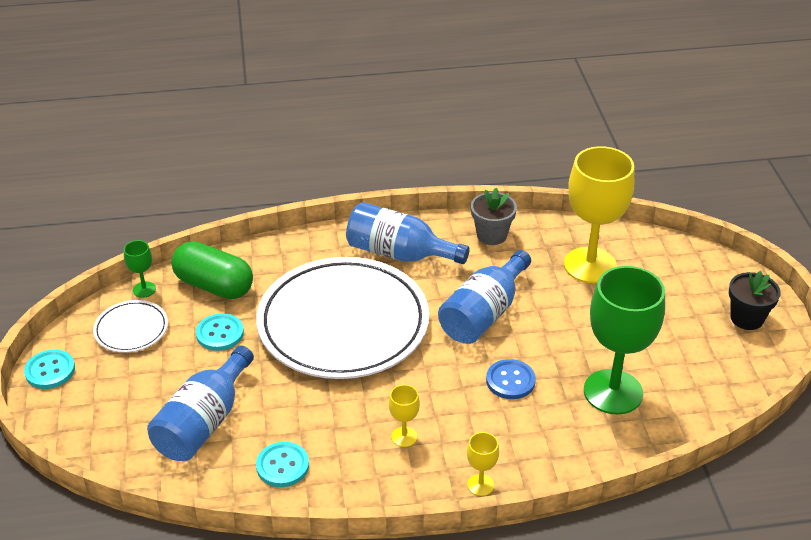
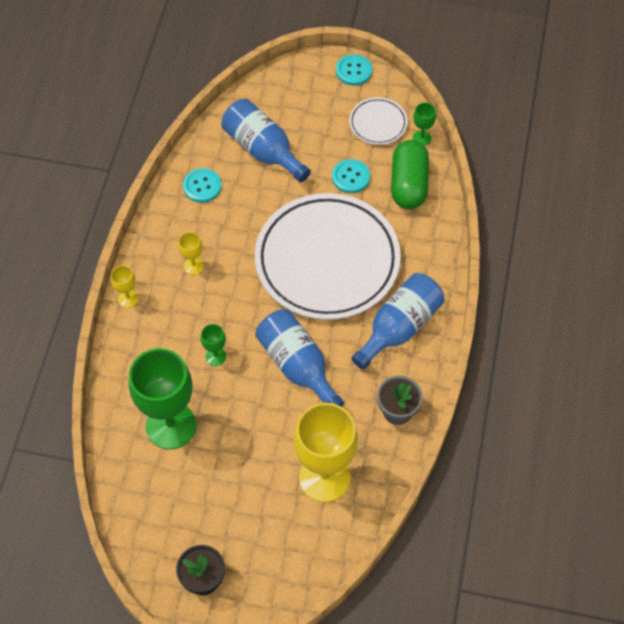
camera: 110 degrees right, 20 degrees up
green capsule [171,241,253,299] -> green capsule turned 45 degrees counterclockwise [391,140,429,209]
blue button [486,359,536,399] -> green goblet [201,324,226,366]

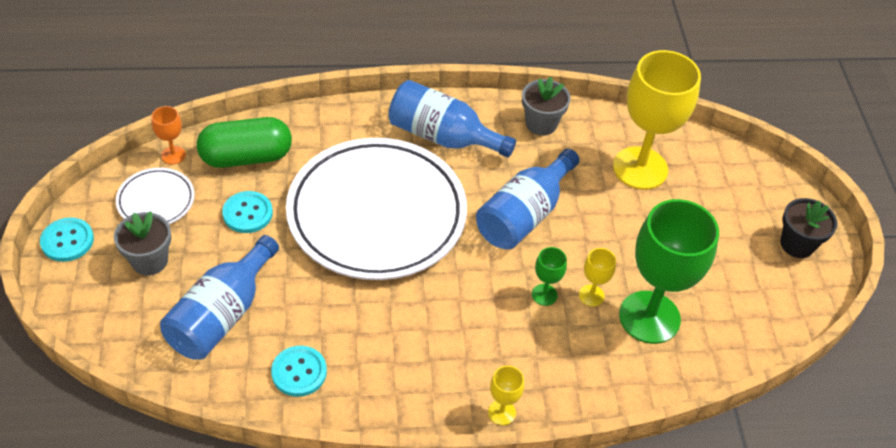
camera: 110 degrees left, 10 degrees down
yellow goblet [178,232,204,275] -> yellow goblet moved to [579,248,616,306]
green goblet [412,103,436,146] -> orange goblet [151,106,186,164]
none -> grey flower pot [114,211,171,275]

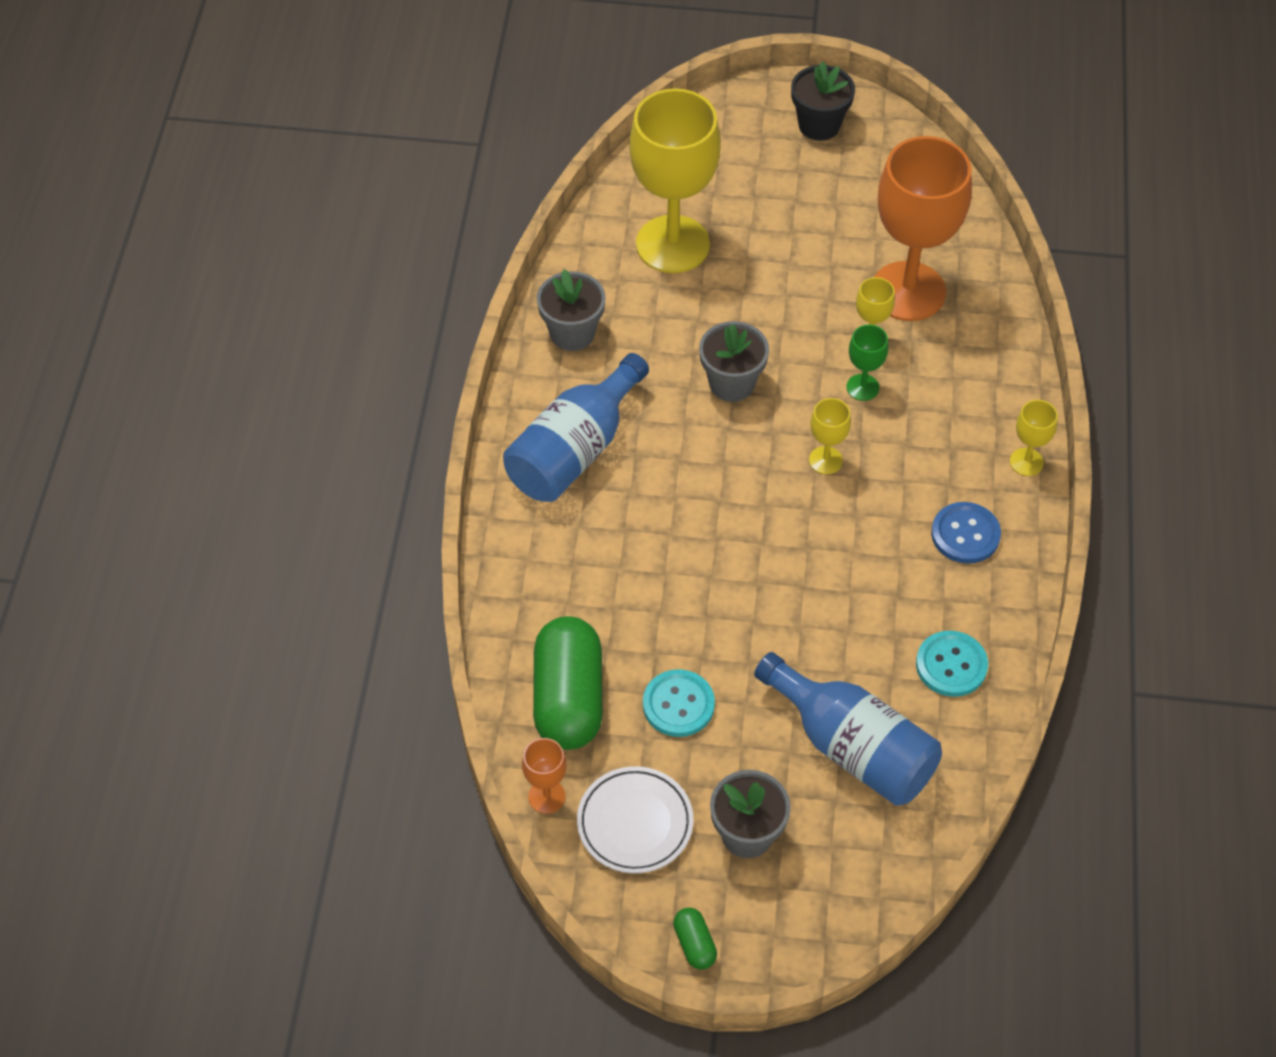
camera: 75 degrees left, 5 degrees up
turquoise button [40,218,94,262] -> green capsule [673,908,717,970]
white plate [286,138,467,280] -> none
blue bottle [476,149,580,249] -> grey flower pot [699,321,769,402]
green goblet [619,199,719,344] -> orange goblet [874,136,972,321]
none -> yellow goblet [809,398,851,474]
none -> blue button [931,502,1001,564]

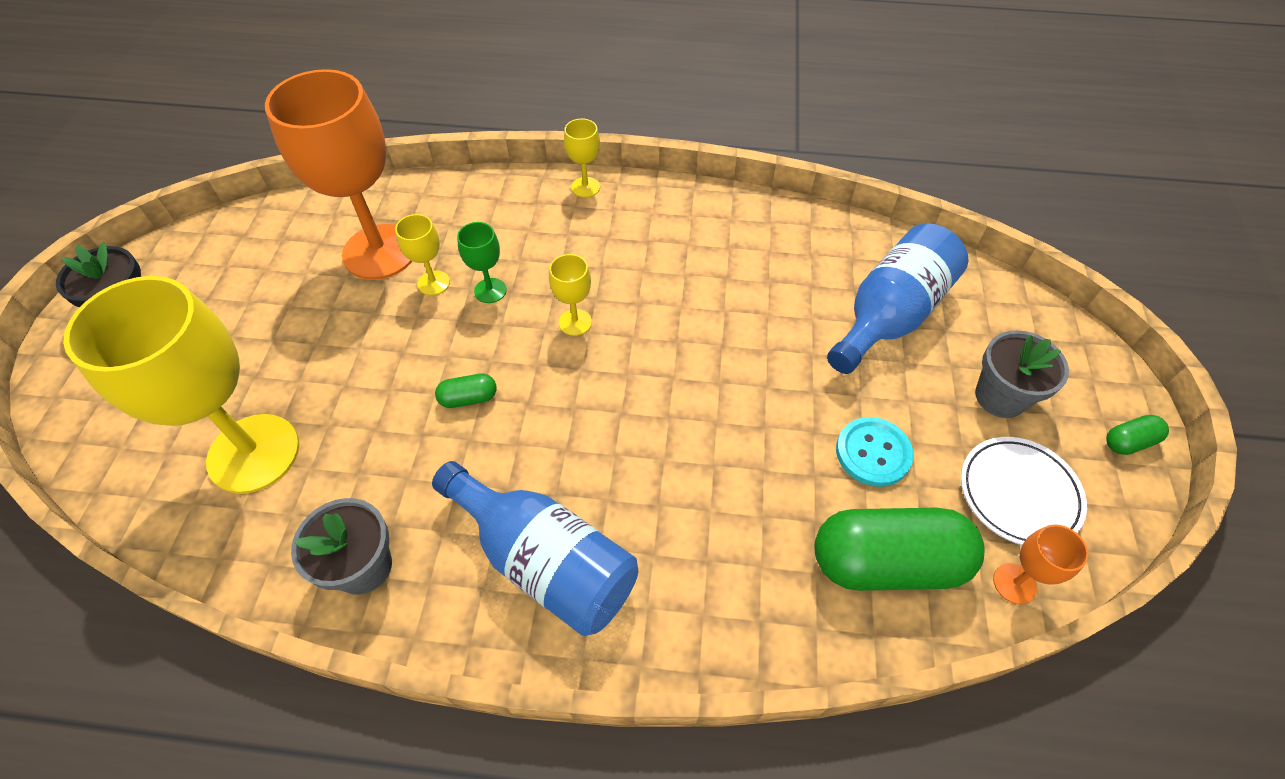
camera: 90 degrees left, 0 degrees up
grey flower pot [699,321,769,402] -> green capsule [435,373,497,408]
turquoise button [916,631,988,697] -> none
blue button [931,502,1001,564] -> none

